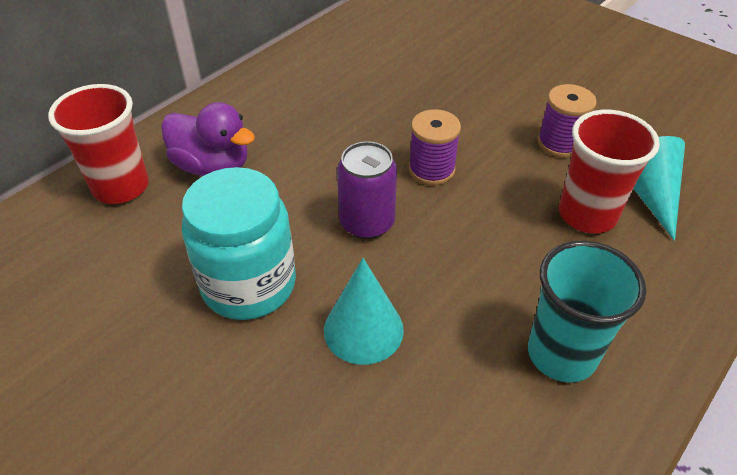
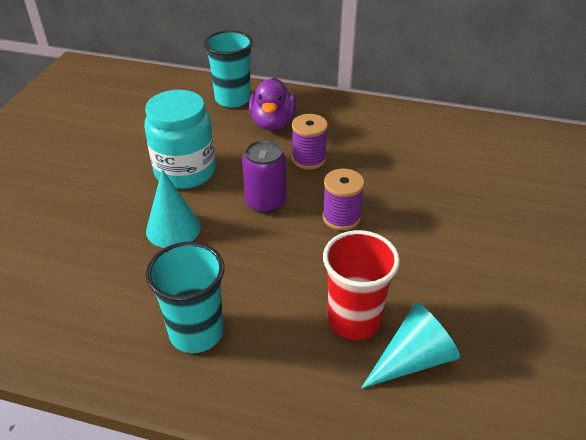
camera: 65 degrees right, 5 degrees down
red cup [48,84,149,204] -> turquoise cup [204,30,253,108]
purple spool [537,84,597,158] -> purple spool moved to [292,114,328,170]

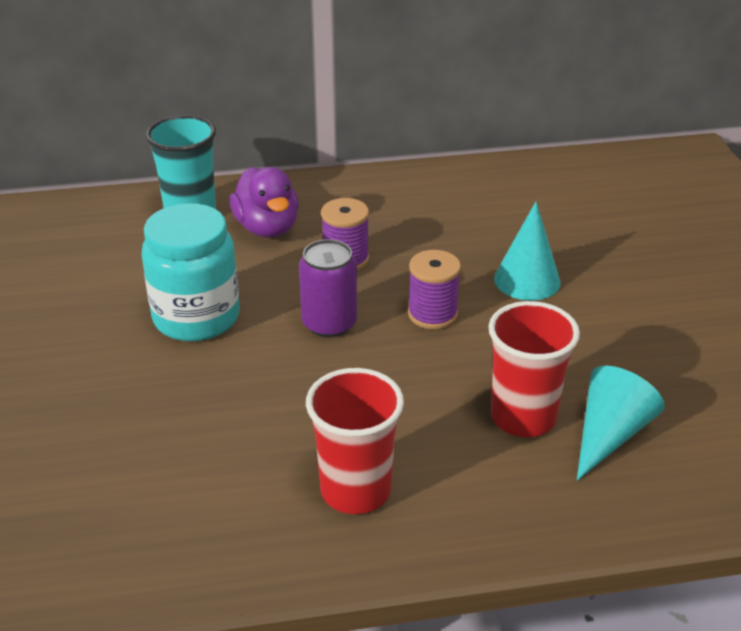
camera: 25 degrees left, 5 degrees down
turquoise cone [146,169,201,248] -> turquoise cone moved to [494,202,561,301]
turquoise cup [146,242,225,353] -> red cup [306,368,404,514]

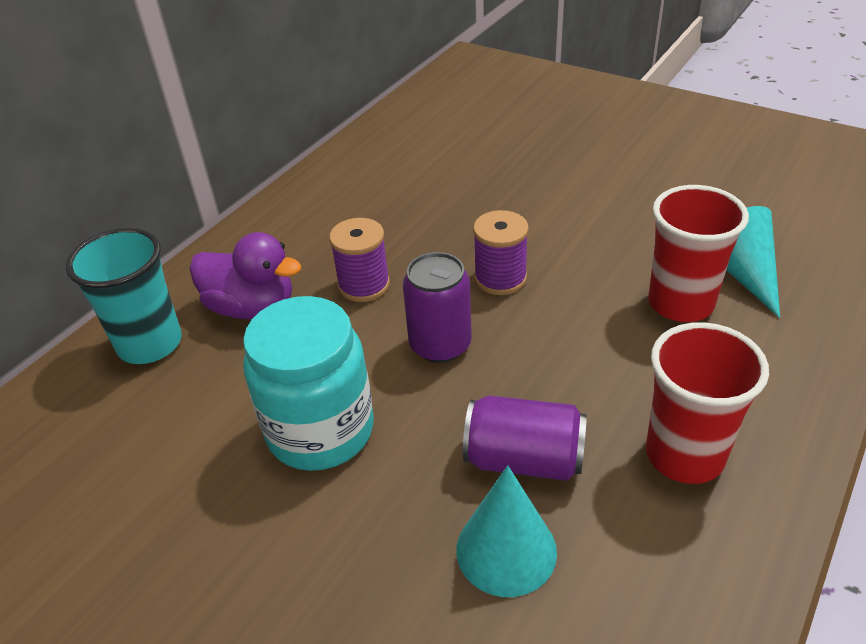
camera: 45 degrees left, 5 degrees up
turquoise cone [494,202,561,301] -> turquoise cone moved to [456,465,557,597]
none -> purple can [463,395,587,481]

